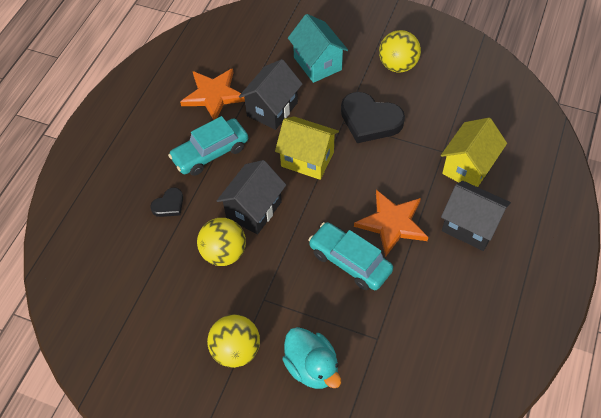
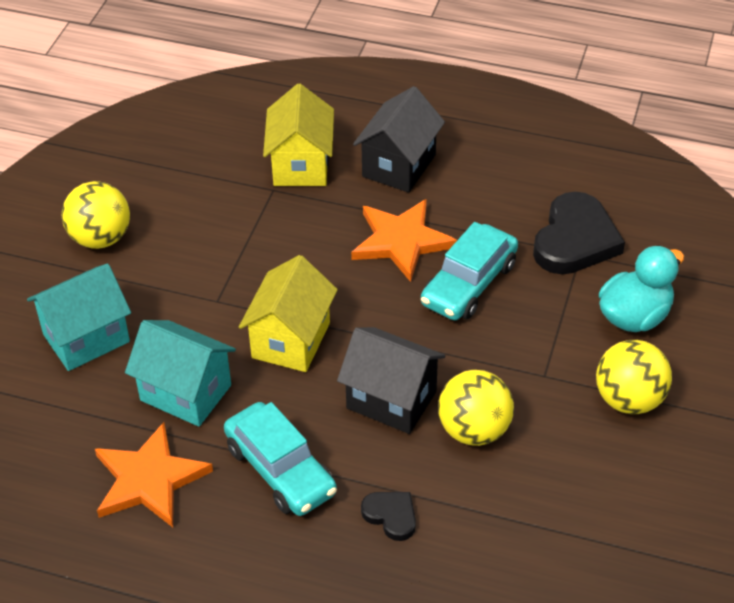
camera: 95 degrees left, 10 degrees down
black house [239,59,302,130] -> turquoise house [125,320,236,427]
black heart [341,92,405,143] -> black heart moved to [533,192,625,274]
yellow house [441,118,507,187] -> yellow house turned 60 degrees clockwise [263,84,334,186]

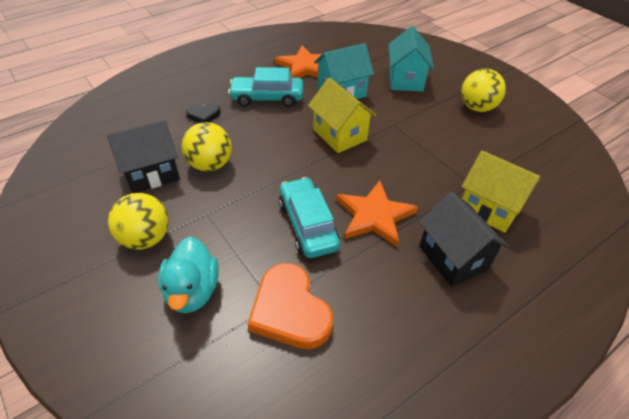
camera: 125 degrees right, 0 degrees up
black house [337,327,446,434] -> black house moved to [107,120,180,193]
black heart [533,192,625,274] -> orange heart [248,263,333,349]

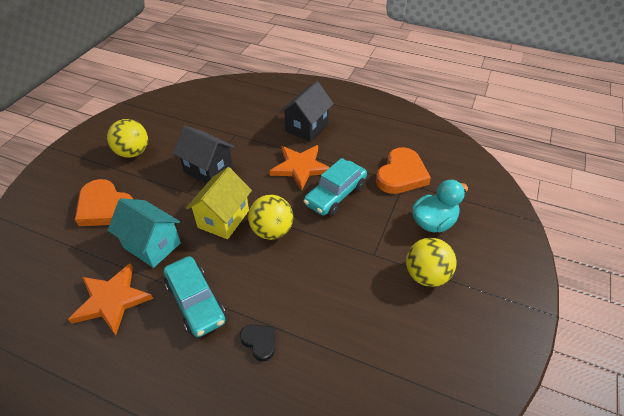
camera: 120 degrees left, 0 degrees up
black house [107,120,180,193] -> black house moved to [173,126,235,184]
yellow ball [182,122,232,172] -> yellow ball moved to [248,195,293,240]
turquoise house [388,26,434,92] -> orange heart [75,179,133,226]
yellow house [462,150,540,233] -> none

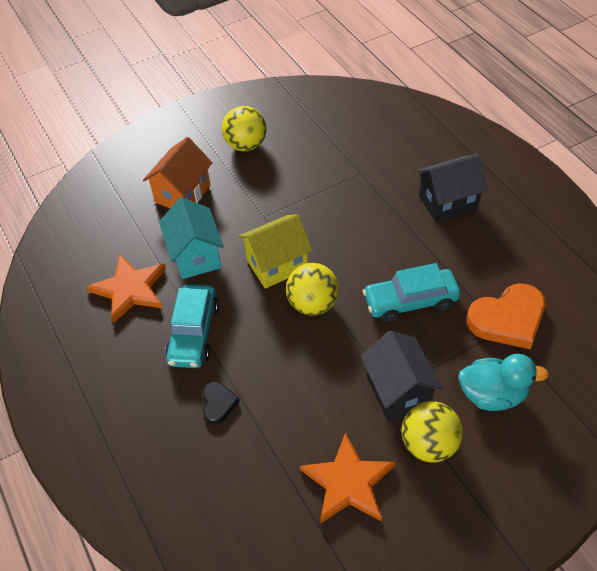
camera: 40 degrees right, 5 degrees up
orange heart [75,179,133,226] -> orange house [143,137,212,208]
black house [173,126,235,184] -> black house moved to [361,331,443,422]
orange star [270,145,330,191] -> orange star moved to [300,432,395,524]

